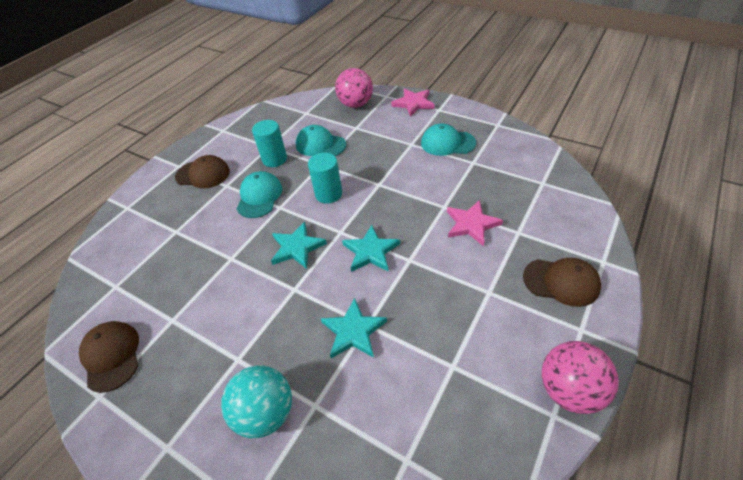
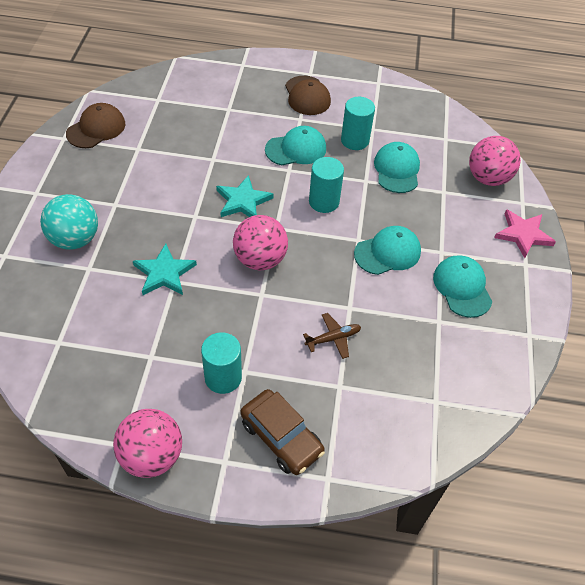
camera: 60 degrees right, 5 degrees up
turquoise star [342,225,400,272] -> pink ball [233,215,288,270]
pink star [447,200,503,247] -> brown plane [303,313,361,359]
brown cap [523,258,601,307] -> brown car [240,389,325,475]
none -> turquoise cylinder [201,332,242,394]
none -> turquoise cap [354,226,421,275]

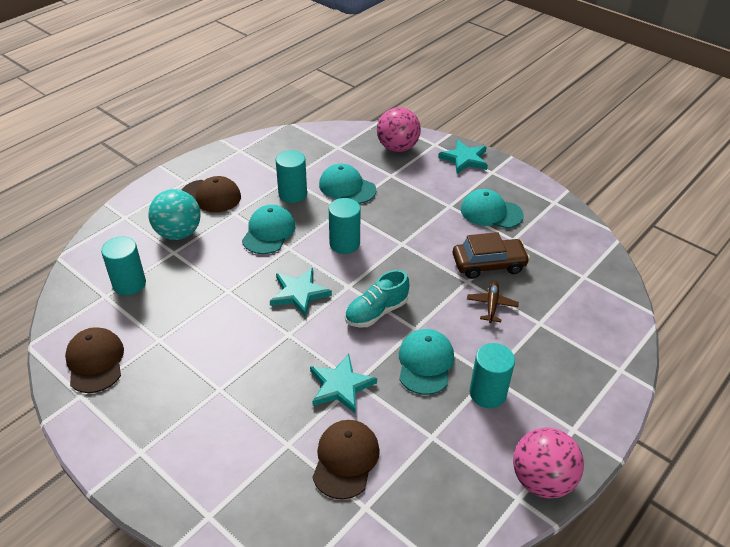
camera: 55 degrees left, 10 degrees down
turquoise ball [40,194,98,250] -> turquoise ball moved to [148,189,200,240]
pink ball [233,215,288,270] -> turquoise shoe [345,270,409,328]
brown car [240,389,325,475] -> brown car moved to [453,232,530,279]
turquoise cap [354,226,421,275] -> turquoise cap moved to [399,329,454,395]
pink star [494,209,556,258] -> turquoise star [438,140,488,174]
none -> turquoise cylinder [101,237,146,296]
none -> brown cap [312,420,380,499]

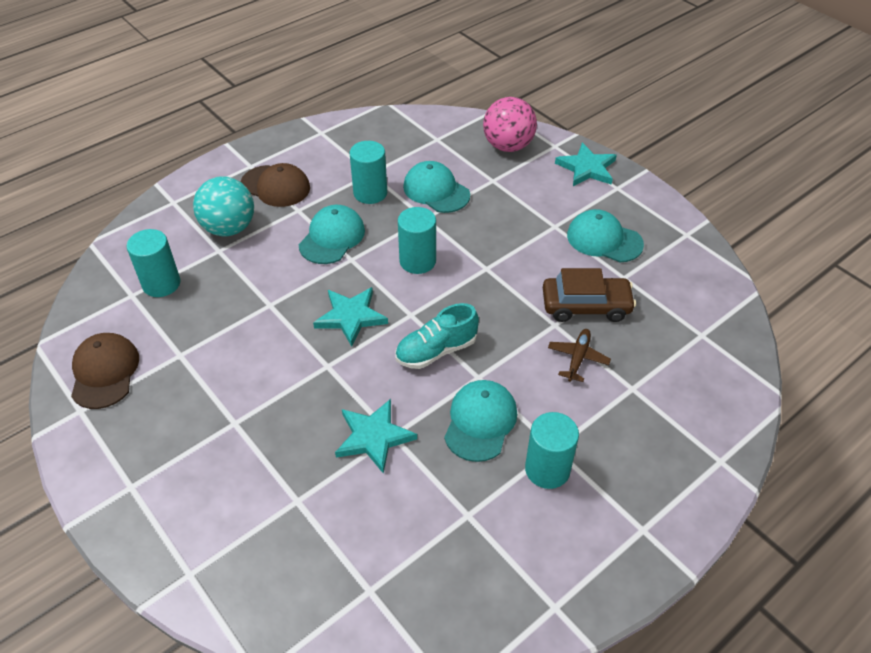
camera: 10 degrees right, 5 degrees up
brown cap [312,420,380,499] -> none
pink ball [513,427,584,498] -> none

